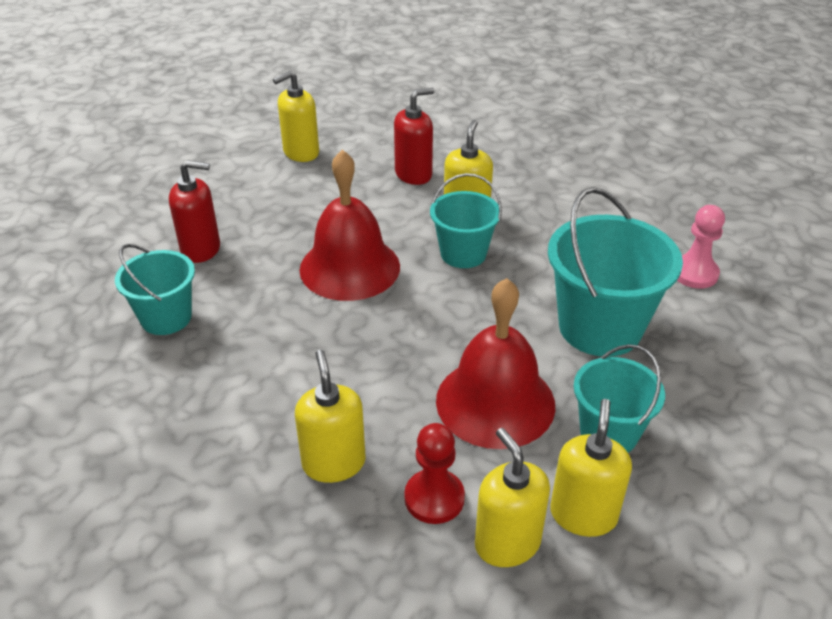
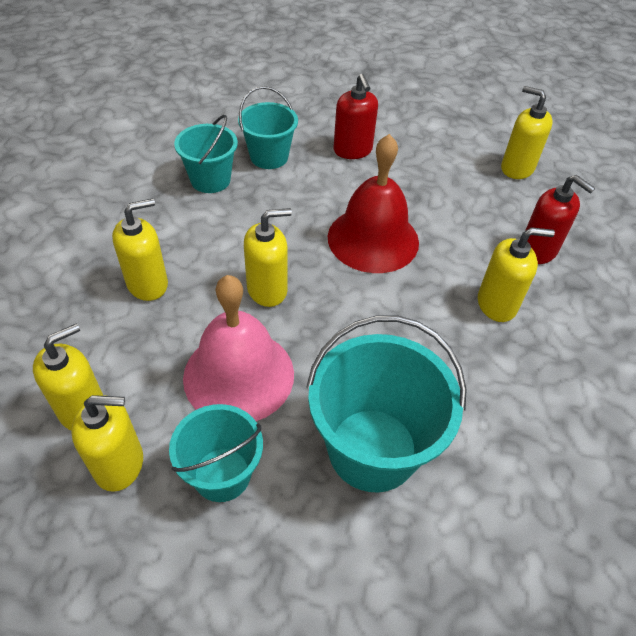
camera: 70 degrees right, 10 degrees up
red pawn [404,423,465,524] -> none
turquoise bucket [430,173,502,268] -> turquoise bucket moved to [174,115,238,193]
red bell [436,278,555,449] -> pink bell [183,275,294,421]
pink pawn [677,205,725,289] -> none
none -> yellow soap dispenser [244,208,292,307]

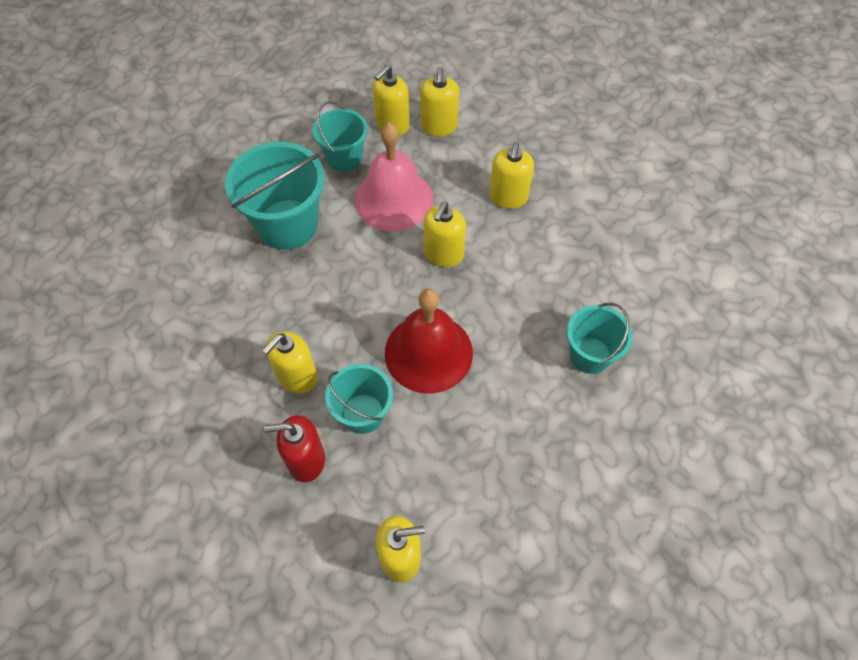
camera: 135 degrees right, 10 degrees up
turquoise bucket [174,115,238,193] -> turquoise bucket moved to [325,364,393,434]
red soap dispenser [333,74,378,159] -> none

